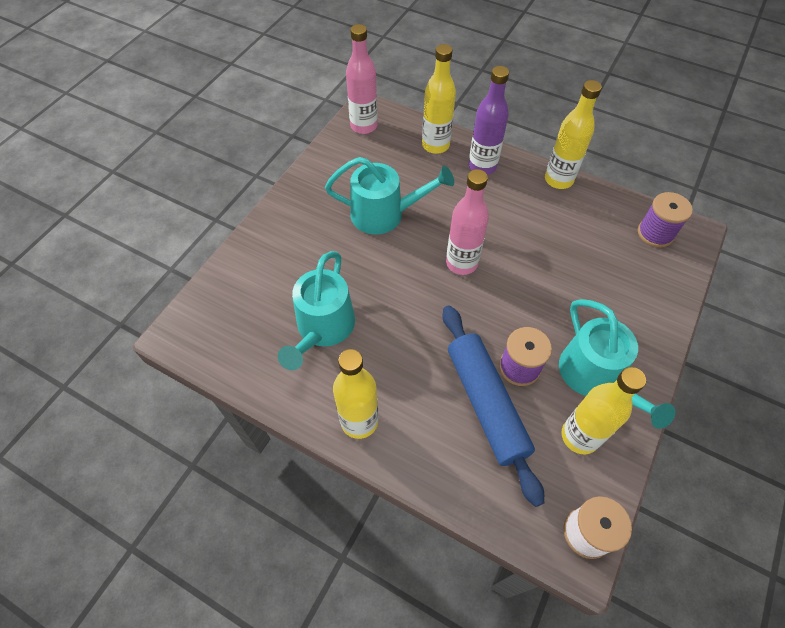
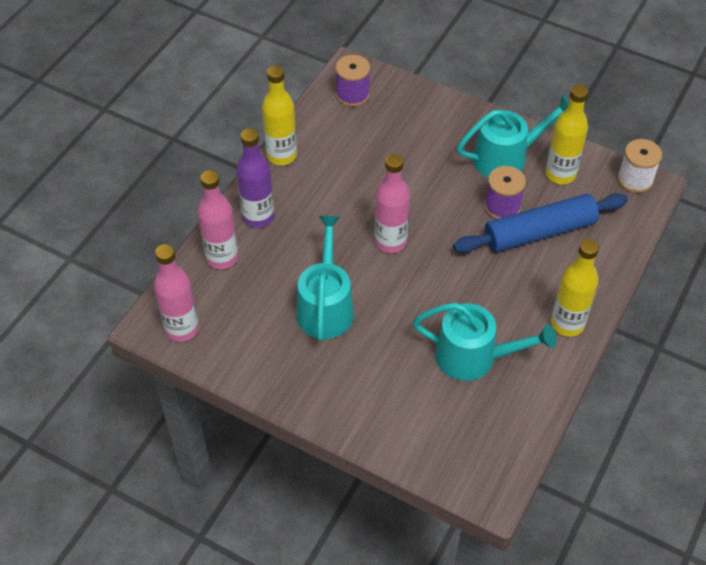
camera: 90 degrees left, 5 degrees down
yellow bottle [422,44,456,154] -> pink bottle [198,170,238,269]

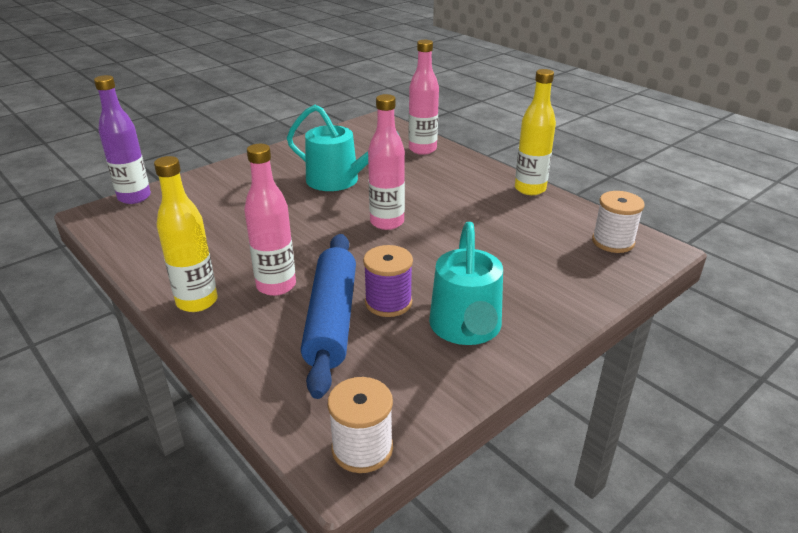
camera: 110 degrees right, 20 degrees down
pink bottle [154,244,199,342] -> pink bottle moved to [244,144,296,296]
purple bottle [236,128,274,228] -> purple bottle moved to [94,75,151,204]
purple spool [335,55,370,107] -> white spool [592,191,645,253]
turquoise watering can [413,303,557,381] -> none
yellow bottle [545,85,588,184] -> none

